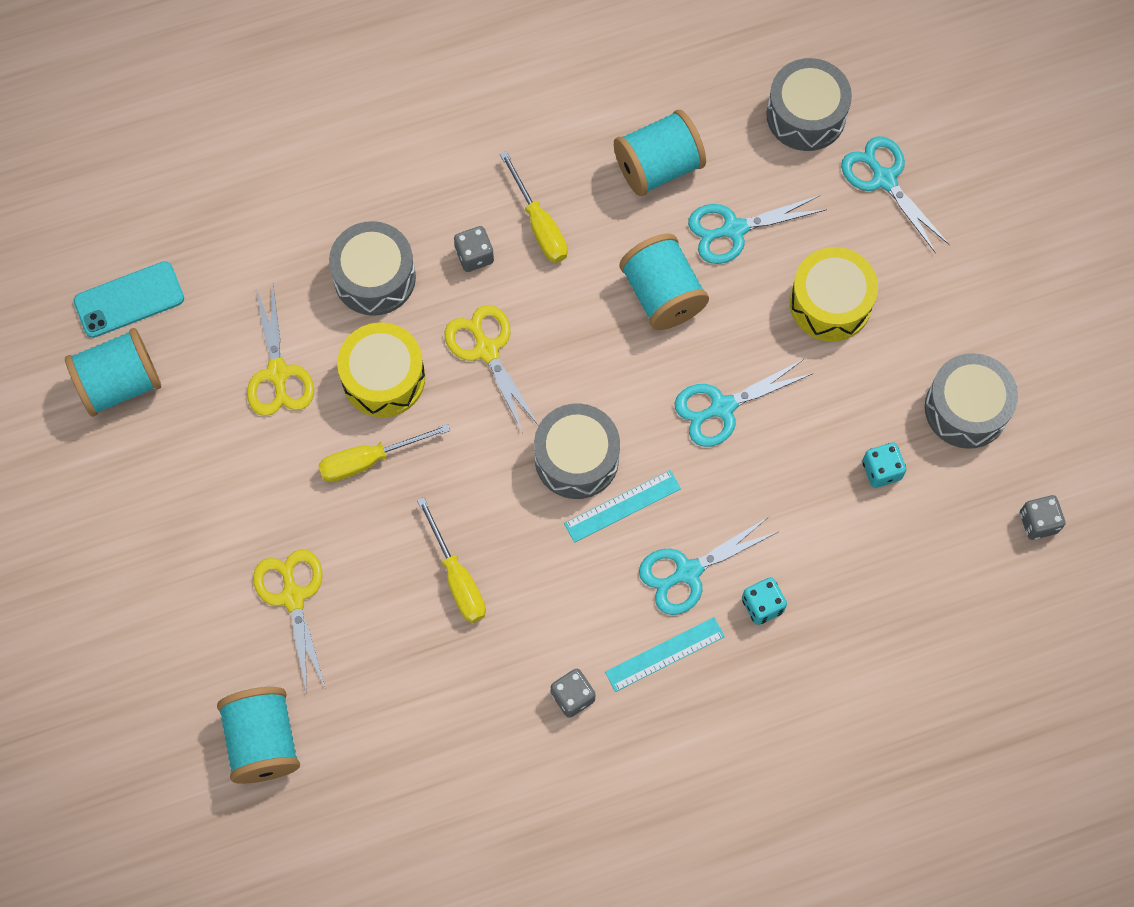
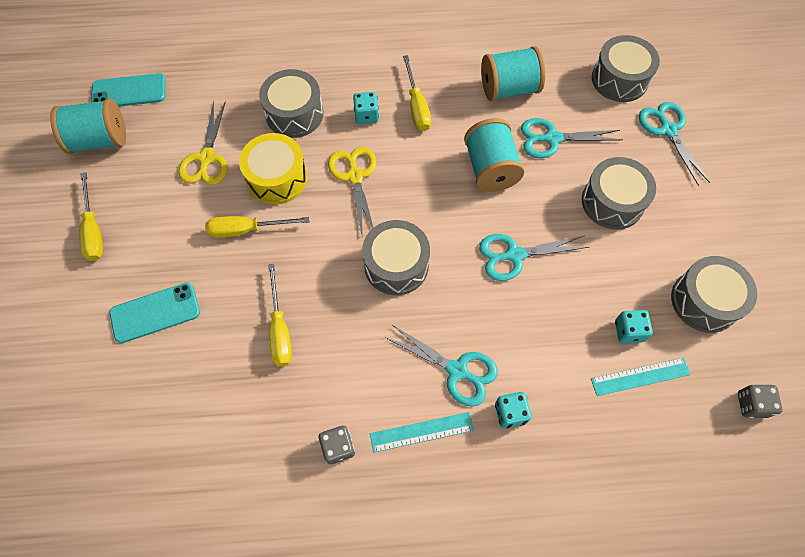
camera: 15 degrees right, 5 degrees down
turquoise spool [217,687,300,784] -> none
yellow scissors [253,549,325,692] -> turquoise phone [109,282,200,343]
grey dice [454,226,494,272] -> turquoise dice [353,92,379,124]
turquoise ruler [564,470,681,543] -> turquoise ruler moved to [591,357,691,396]
turquoise scissors [639,517,778,615] -> turquoise scissors turned 135 degrees counterclockwise [384,325,498,407]
yellow drum [790,247,878,341] -> grey drum [582,157,656,230]
none -> yellow screwdriver [79,172,103,261]

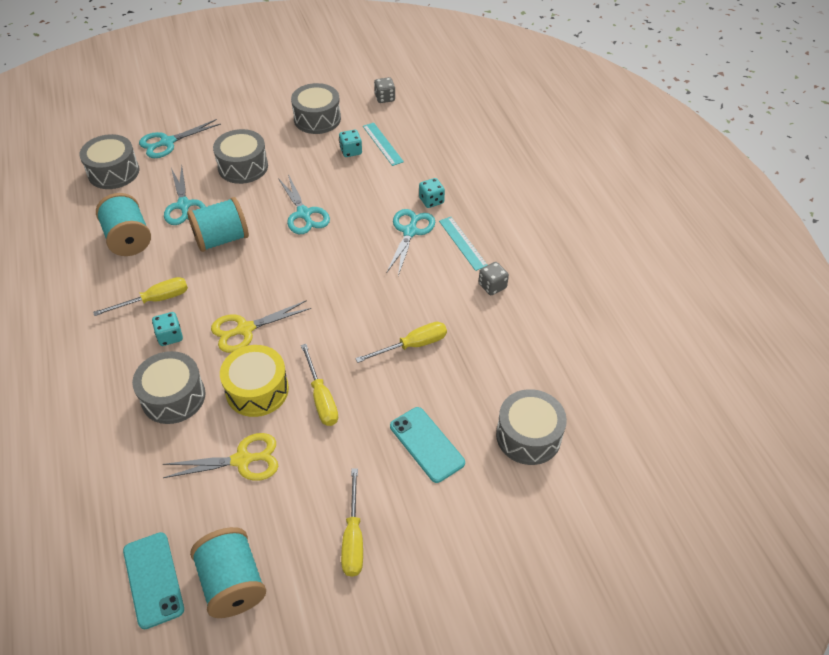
camera: 105 degrees left, 15 degrees down
yellow screwdriver [79,172,103,261] -> yellow screwdriver turned 120 degrees clockwise [341,468,363,577]
grey drum [362,220,430,295] -> grey drum moved to [496,389,567,465]

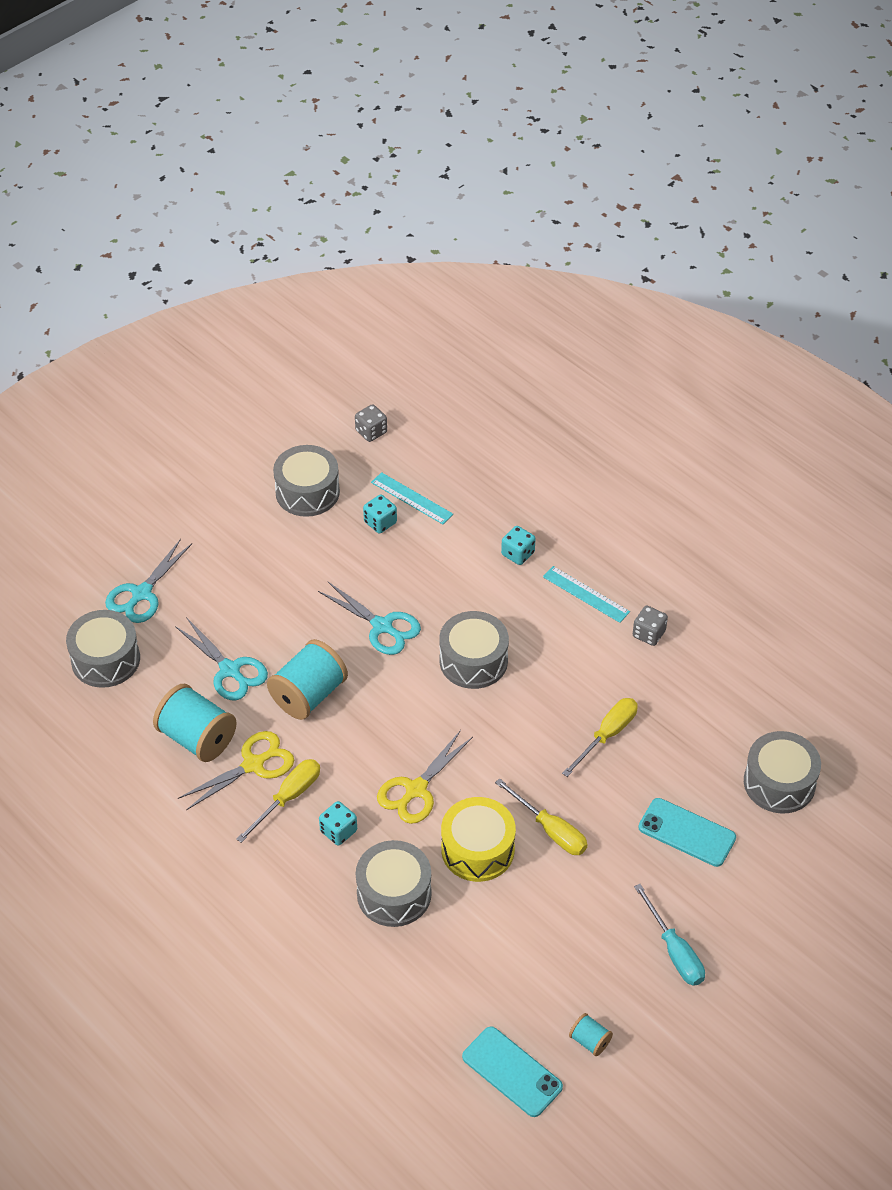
camera: 25 degrees left, 0 degrees up
yellow scissors [163,433,278,481] -> yellow scissors moved to [178,731,294,810]
turquoise spool [190,527,266,618] -> turquoise spool [569,1013,613,1056], size x0.48
grey drum [213,129,268,184] -> grey drum moved to [439,611,509,689]
yellow screwdriver [341,468,363,577] -> turquoise screwdriver [634,884,705,986]
turquoise scissors [386,209,435,276] -> none

